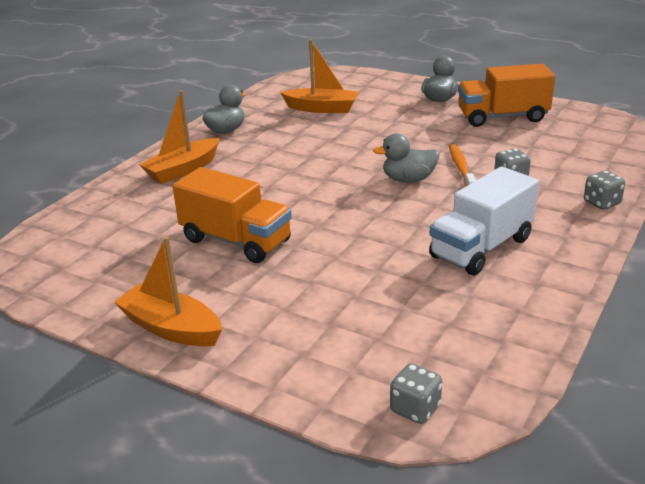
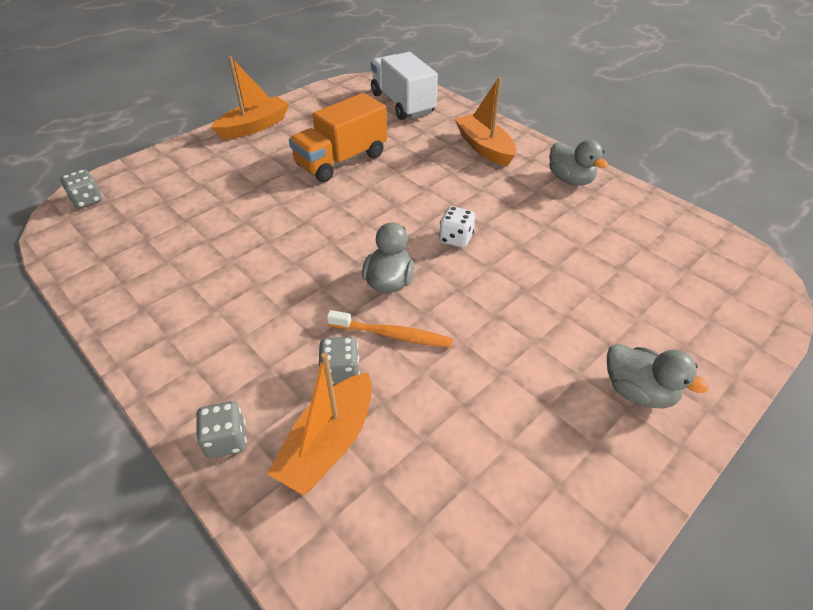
camera: 105 degrees right, 15 degrees up
orange boat [280,39,359,113] -> orange boat moved to [267,352,372,495]
white truck [429,167,539,275] -> white truck moved to [371,52,438,120]
orange truck [458,64,555,127] -> none
none -> white dice [439,206,475,248]

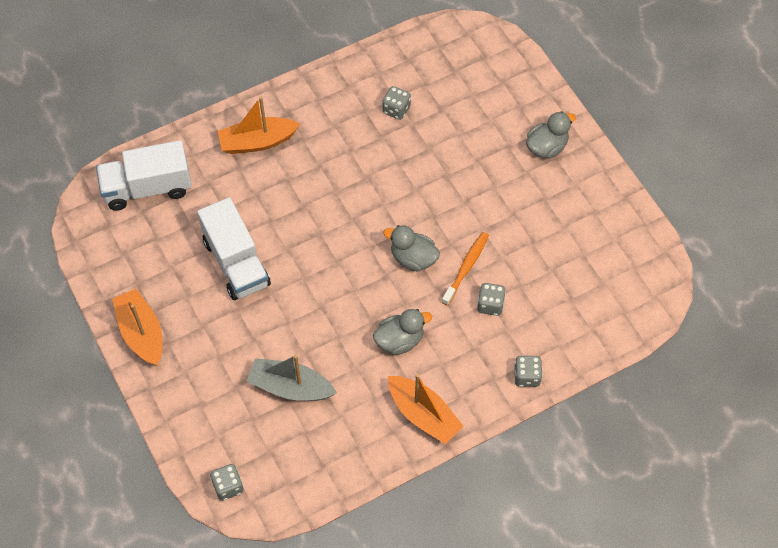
camera: 75 degrees left, 15 degrees up
orange boat [267,352,372,495] -> orange boat moved to [388,374,463,444]
orange truck [289,93,387,182] -> white truck [197,197,271,300]
white dice [439,206,475,248] -> none
grey duck [549,140,608,185] -> grey duck moved to [373,309,432,355]
none -> grey boat [246,355,337,401]
none -> grey dice [382,86,411,120]

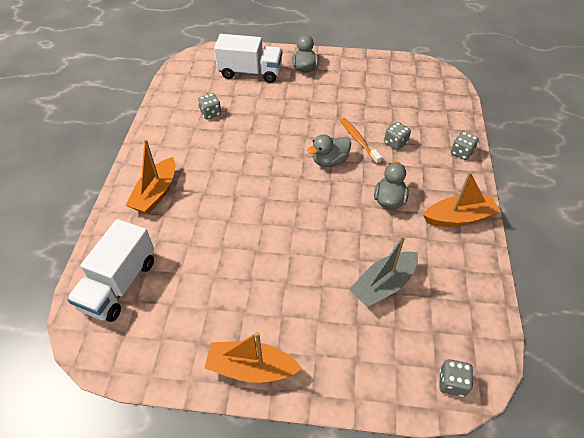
camera: 55 degrees left, 10 degrees down
white truck [197,197,271,300] -> white truck moved to [214,34,282,83]

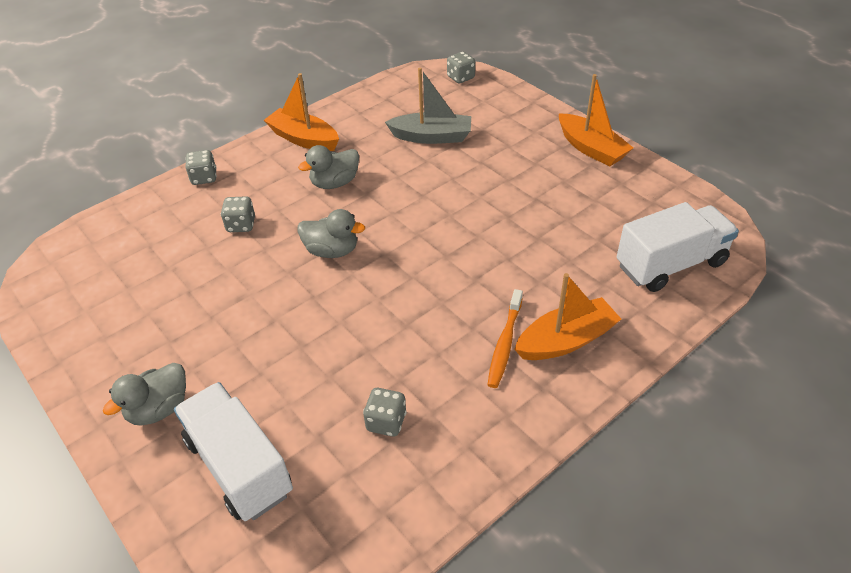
camera: 135 degrees left, 5 degrees down
orange toothbrush [340,118,382,164] -> orange toothbrush moved to [488,289,523,388]

